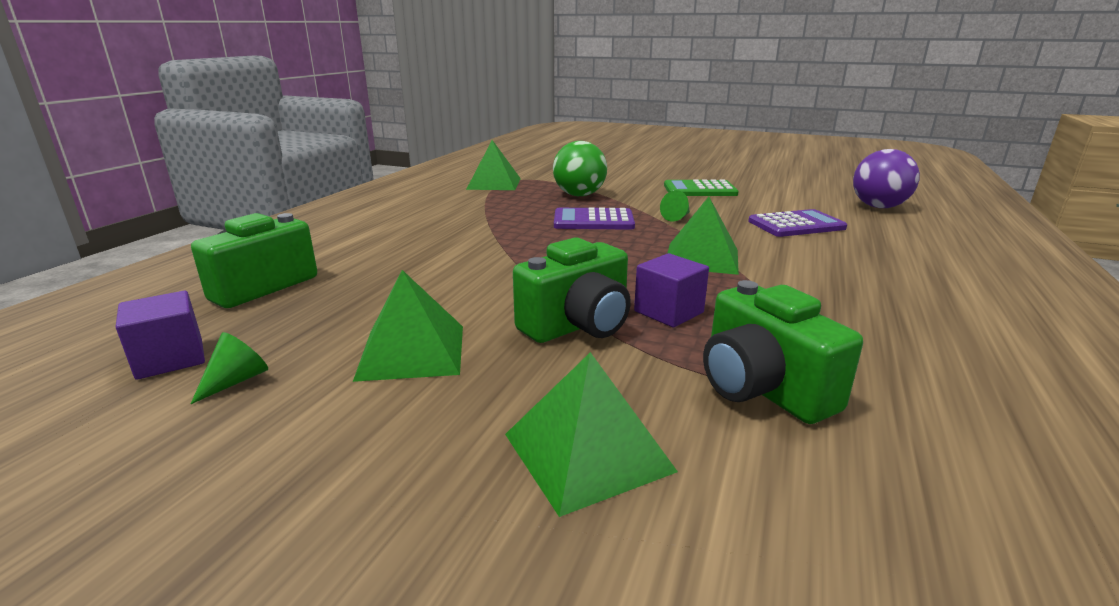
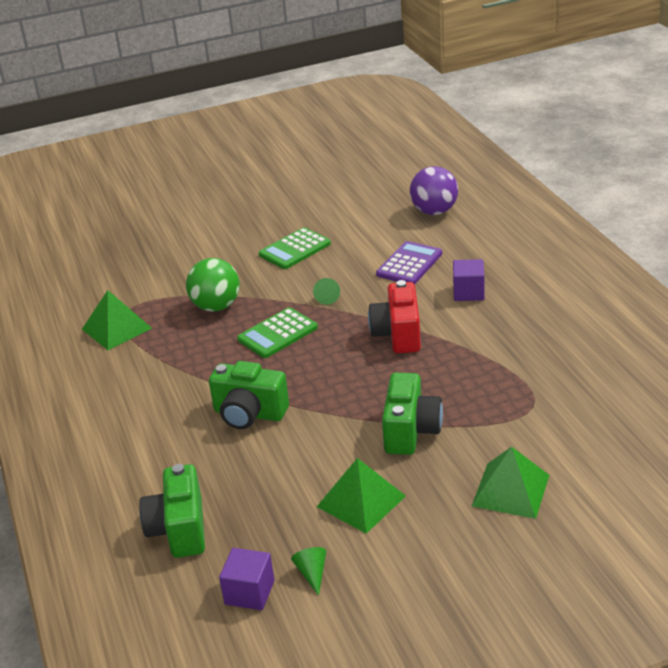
camera: 40 degrees left, 10 degrees up
purple calculator [554,207,635,230] -> green calculator [237,307,318,358]
purple cube [634,253,709,327] -> purple cube moved to [453,259,484,301]
green pyramid [667,197,739,275] -> red camera [368,280,421,353]
green camera [703,280,863,424] -> green camera moved to [209,361,289,429]

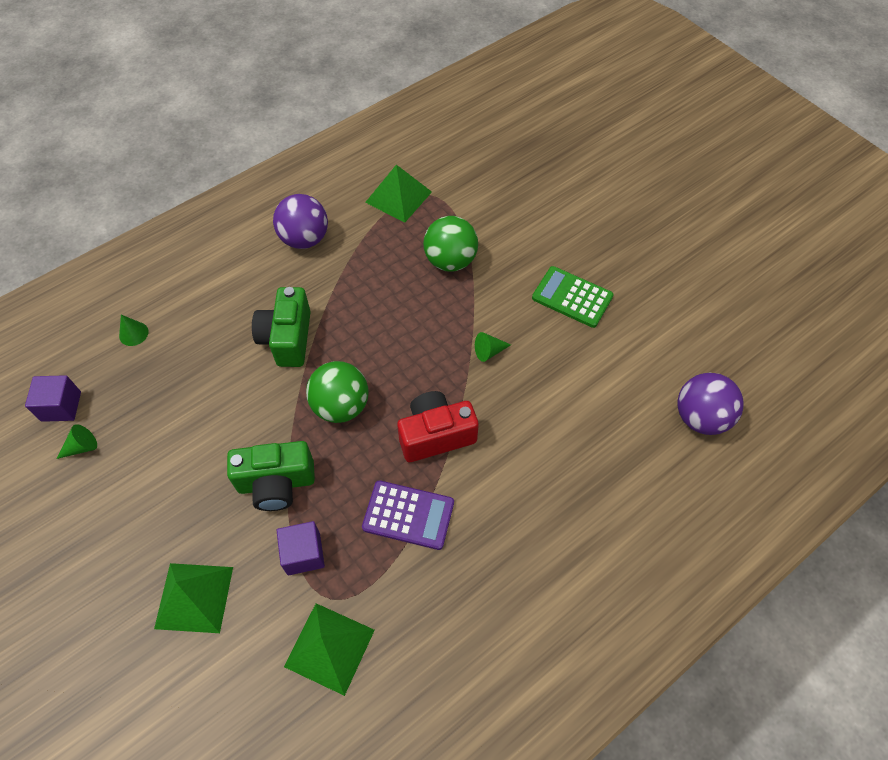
camera: 70 degrees right, 25 degrees up
green camera [139,464,205,558] -> green cone [119,315,148,346]
green calculator [237,307,318,358] -> none
green pyramid [317,458,406,534] -> green pyramid moved to [284,603,375,696]
purple calculator [376,241,442,285] -> purple calculator moved to [362,480,454,550]
purple cube [453,259,484,301] -> purple cube moved to [277,521,325,575]
none -> purple ball [273,194,328,249]
none -> green ball [306,361,369,423]

